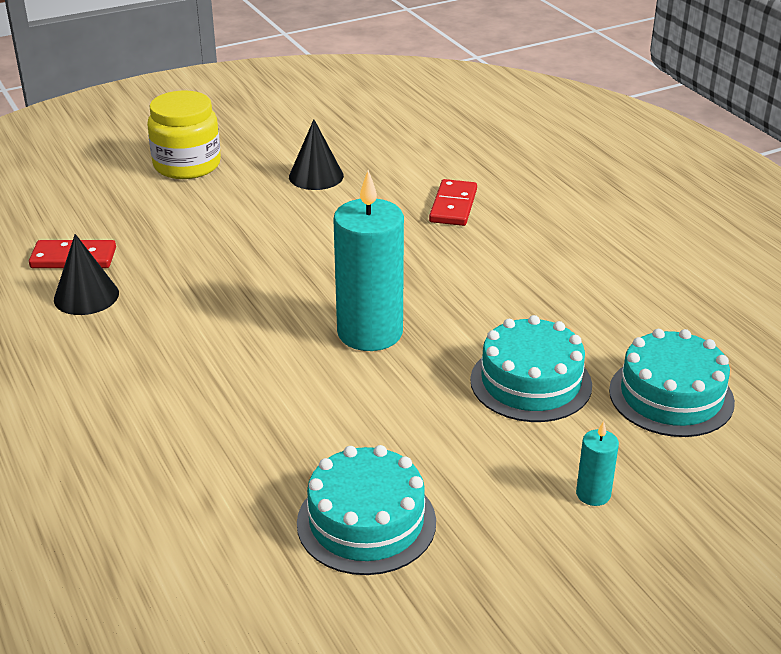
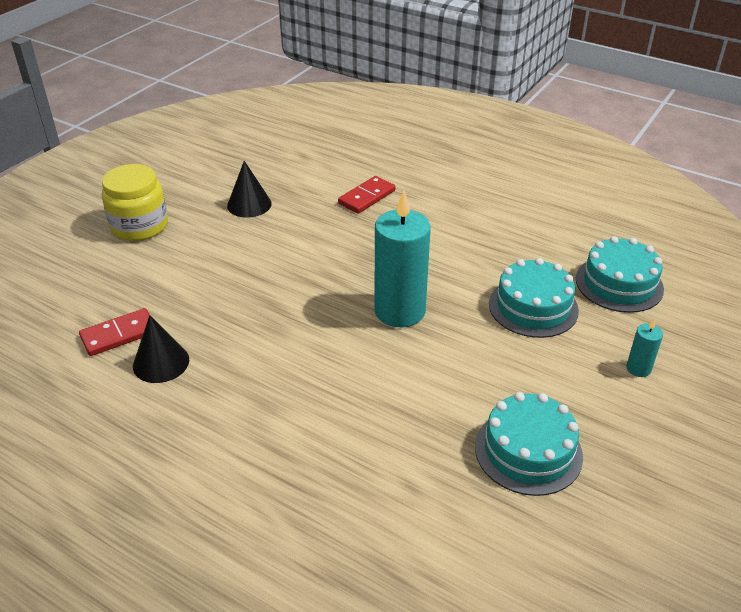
camera: 30 degrees left, 5 degrees up
red domino [429,179,477,226] -> red domino turned 60 degrees clockwise [338,176,396,214]

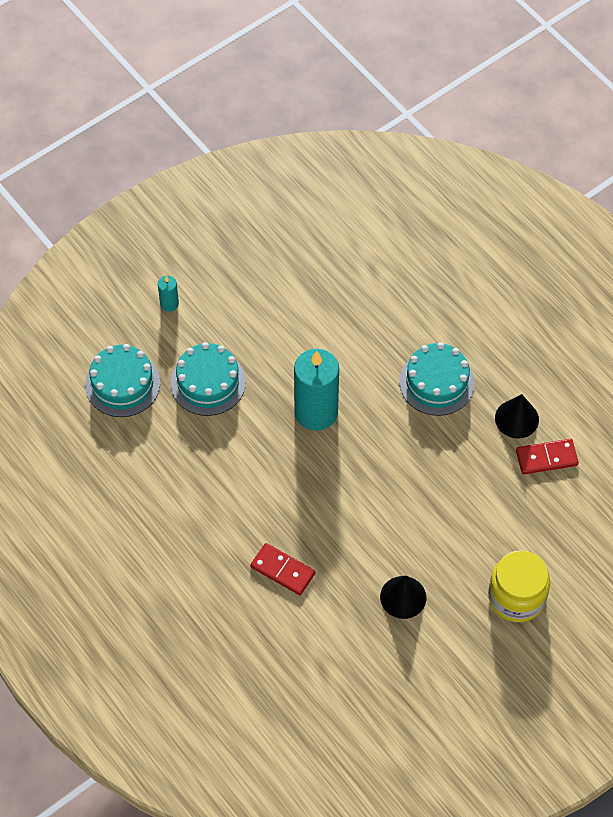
camera: 160 degrees left, 20 degrees up
red domino [338,176,396,214] -> red domino turned 60 degrees clockwise [250,543,315,595]
turquoise cake [475,392,583,496] -> turquoise cake moved to [399,342,475,416]

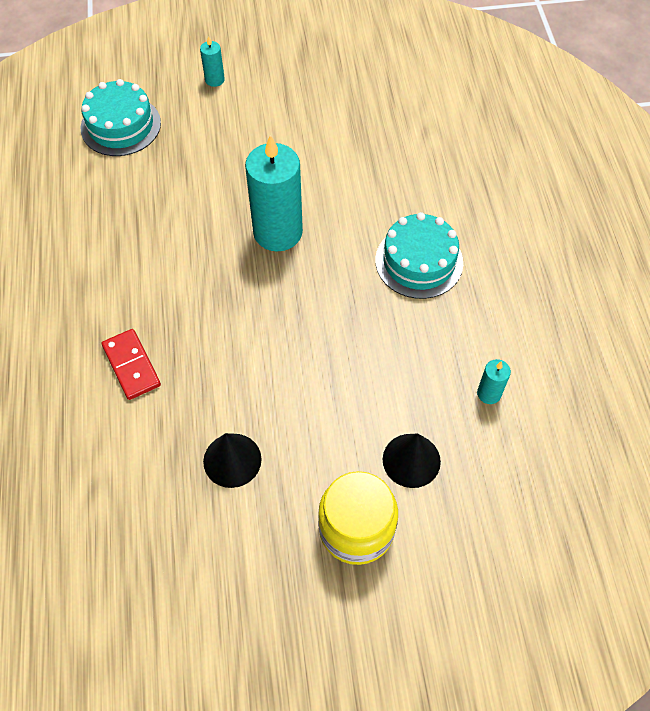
camera: 30 degrees right, 0 degrees up
turquoise cake [171,342,246,416] -> none
black cone [495,394,539,439] -> black cone moved to [383,433,441,488]
red domino [516,439,579,474] -> turquoise candle [477,359,511,404]

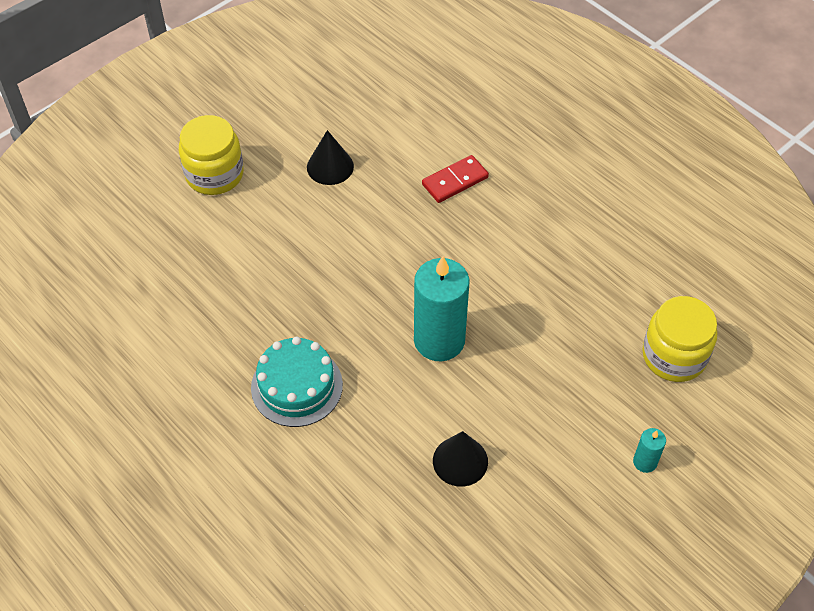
camera: 145 degrees right, 5 degrees down
turquoise cake [81,79,161,156] -> yellow jar [642,296,717,382]
red domino [102,329,161,400] -> red domino turned 60 degrees counterclockwise [422,155,489,203]
black cone [383,433,441,488] -> black cone moved to [433,431,488,487]
turquoise candle [477,359,511,404] -> none

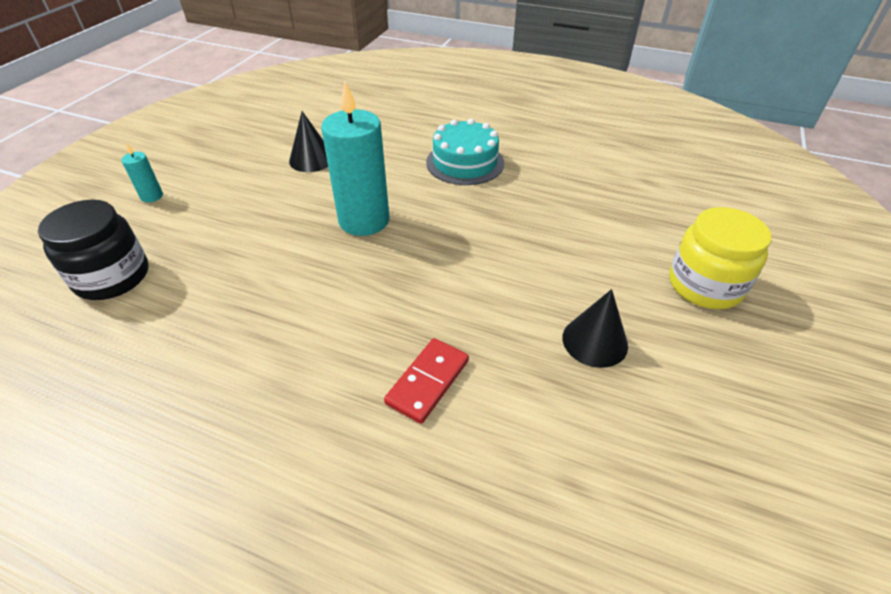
camera: 155 degrees right, 10 degrees down
yellow jar [642,296,717,382] -> black jar [38,200,149,300]

